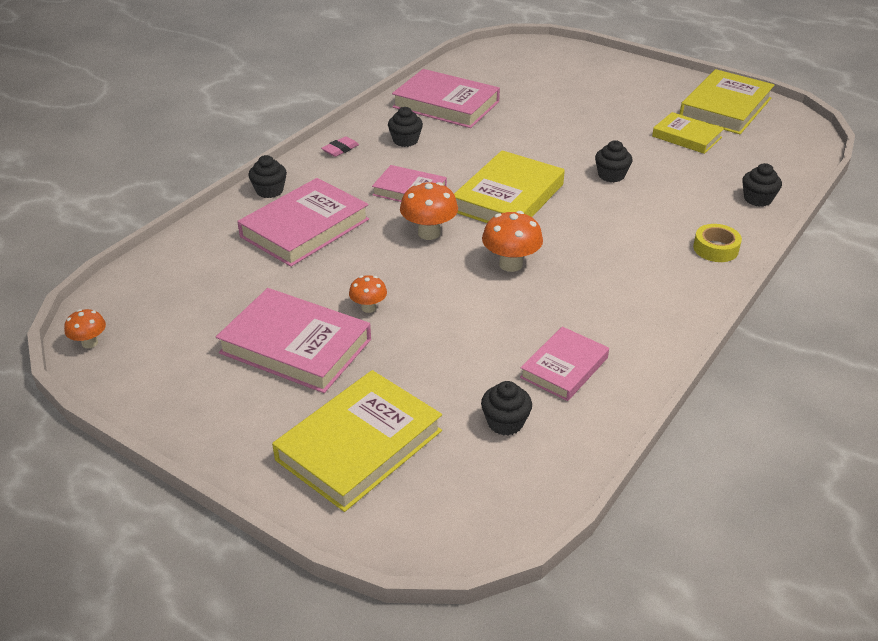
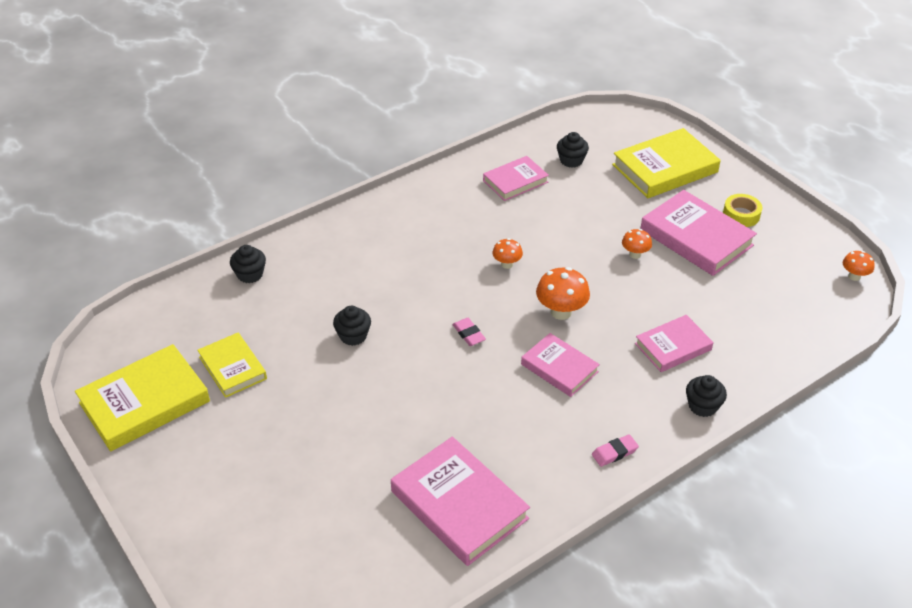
camera: 160 degrees left, 5 degrees up
pink book [237,178,369,267] -> pink book [635,315,713,372], size x0.61
black cupcake [388,107,423,147] -> none
yellow book [454,150,565,223] -> pink eraser [452,318,486,346]
orange mushroom [482,211,543,272] -> orange mushroom [492,238,523,269], size x0.60
yellow tape [693,224,742,262] -> yellow tape moved to [723,194,762,227]

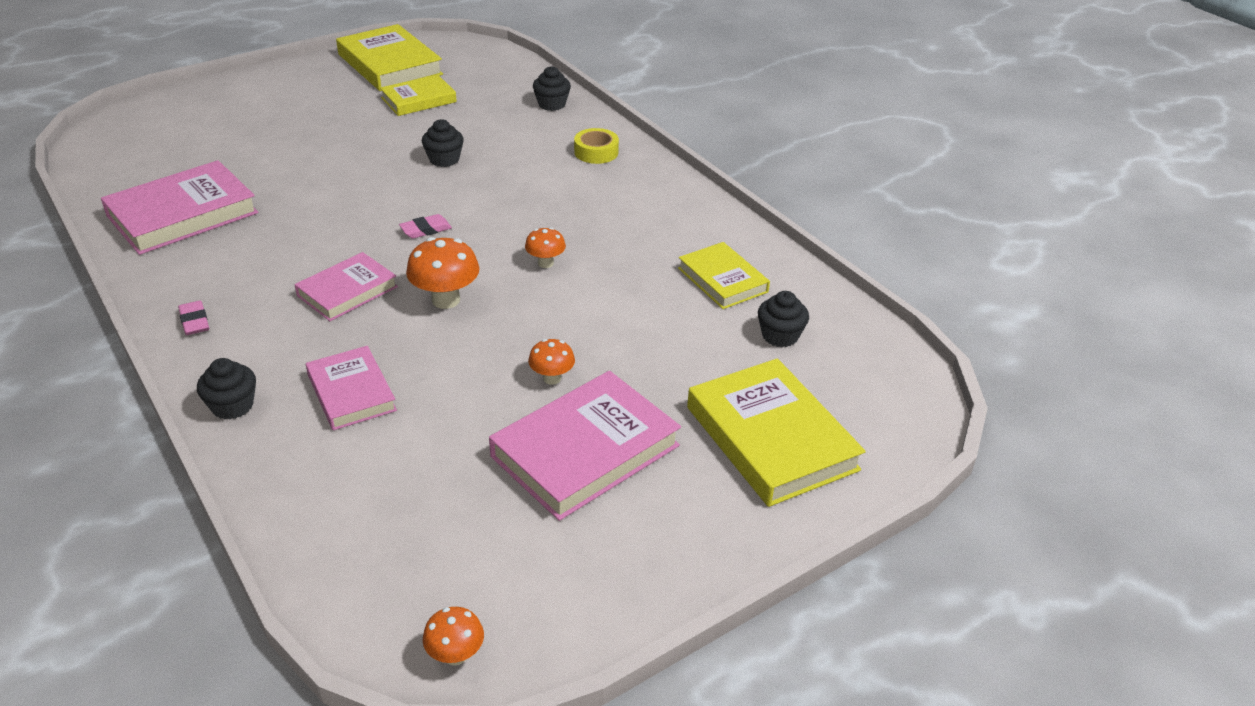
camera: 90 degrees right, 5 degrees down
pink book [483,156,549,201] -> yellow book [678,242,770,309]
yellow tape [723,194,762,227] -> yellow tape moved to [574,128,619,164]

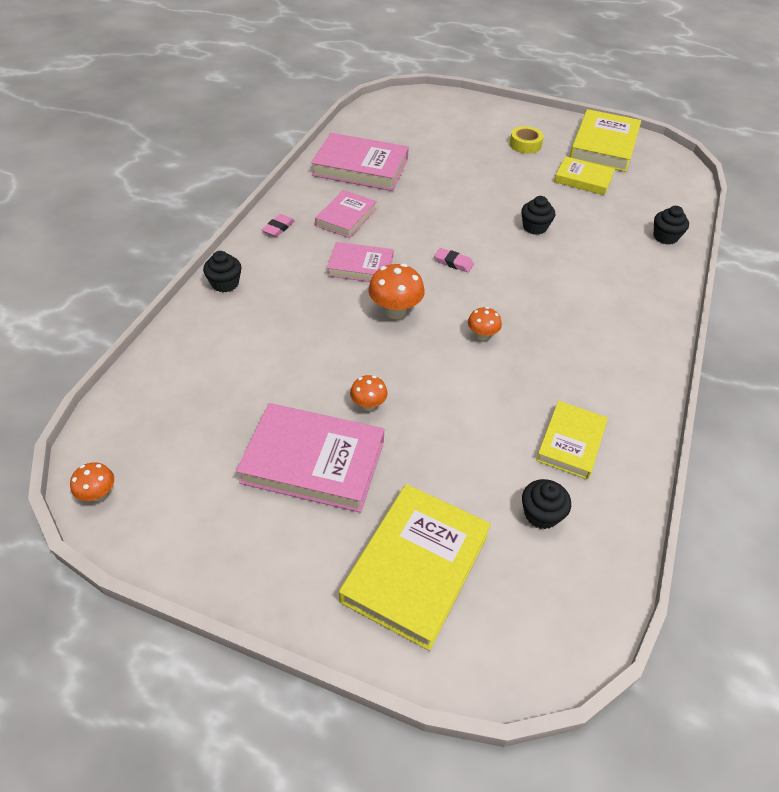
camera: 55 degrees right, 10 degrees up
pink book [306,346,397,430] -> pink book moved to [315,190,377,238]
yellow tape [574,128,619,164] -> yellow tape moved to [510,126,544,153]

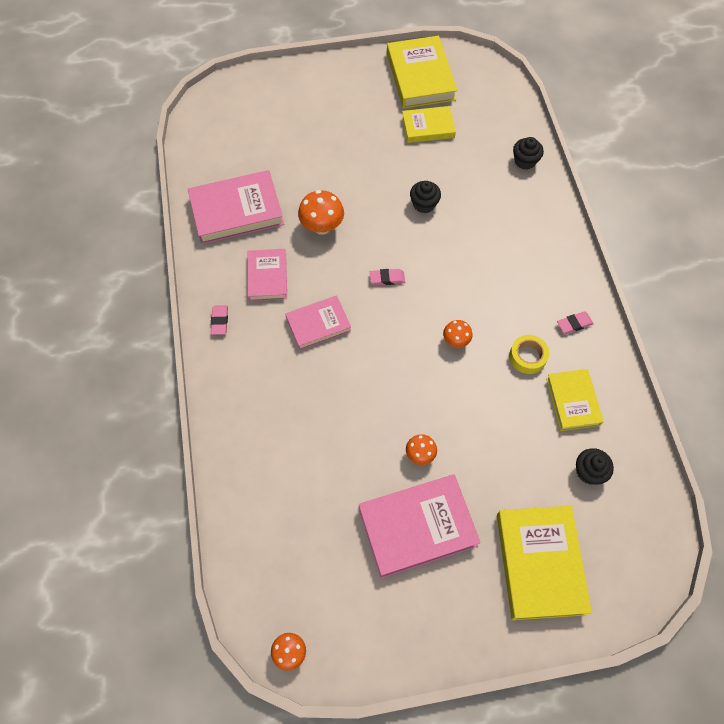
camera: 30 degrees left, 15 degrees up
black cupcake [203,251,242,292] -> none
orange mushroom [368,264,425,319] -> orange mushroom moved to [298,190,344,235]
yellow tape [510,126,544,153] -> yellow tape moved to [509,335,549,374]
none -> pink eraser [557,311,594,334]

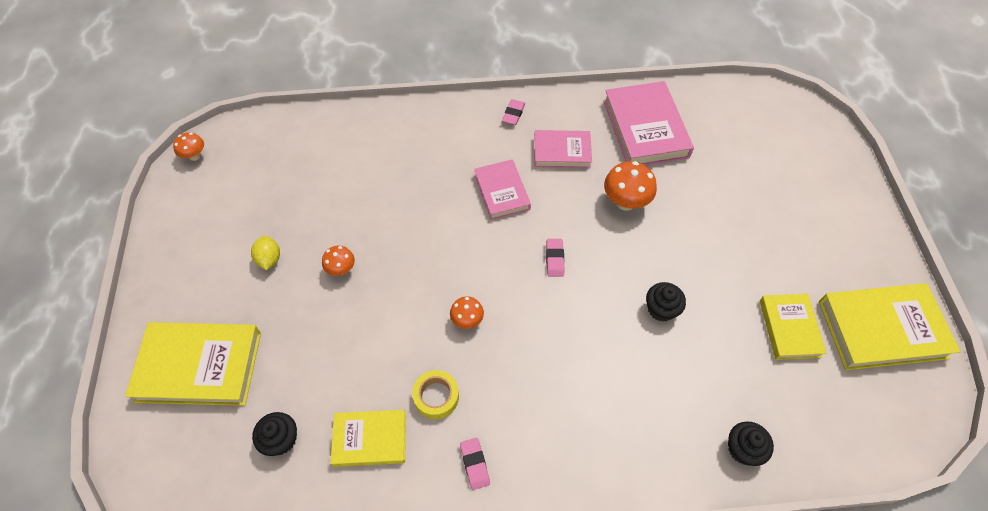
camera: 95 degrees right, 5 degrees down
pink eraser [211,305,228,335] -> pink eraser turned 75 degrees counterclockwise [502,99,525,125]
pink book [359,474,481,578] -> yellow lemon [251,236,280,270]

